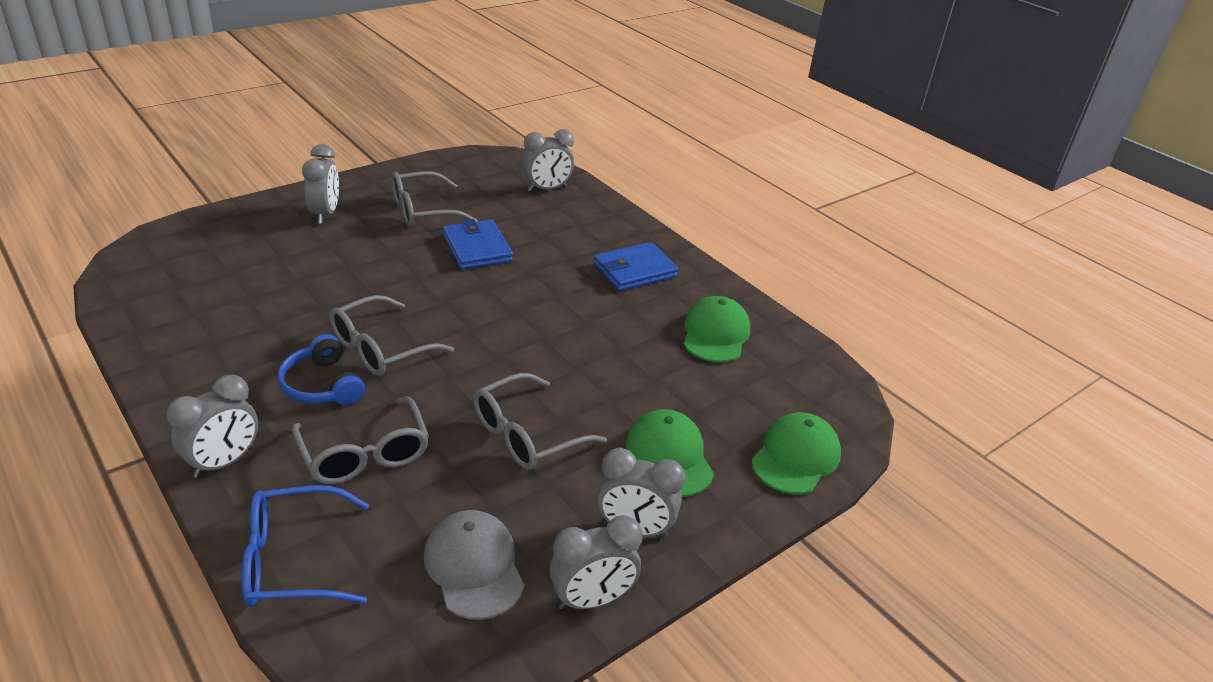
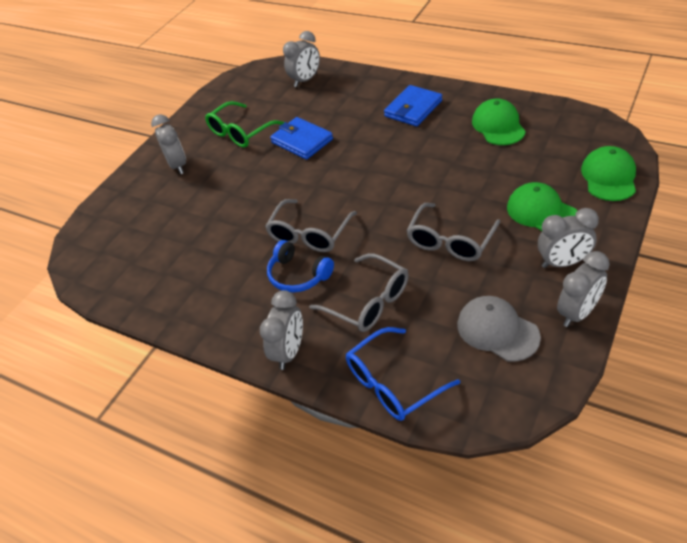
camera: 15 degrees left, 10 degrees up
grey glasses [392,171,478,227] -> green glasses [205,101,285,147]

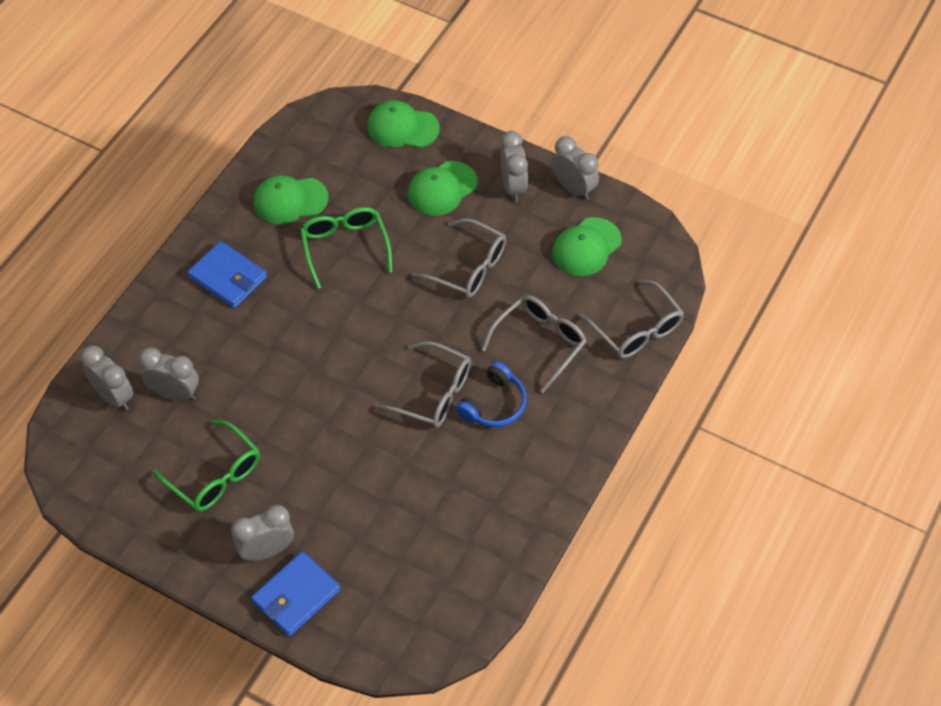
camera: 95 degrees left, 10 degrees up
grey clock [260,290,303,370] -> grey clock moved to [139,347,199,401]
blue wallet [270,117,333,160] -> blue wallet moved to [251,551,341,637]
blue glasses [346,327,460,421] -> grey glasses [579,280,684,358]
grey cap [457,296,541,362] -> green cap [552,217,622,276]
none -> green glasses [300,207,392,289]

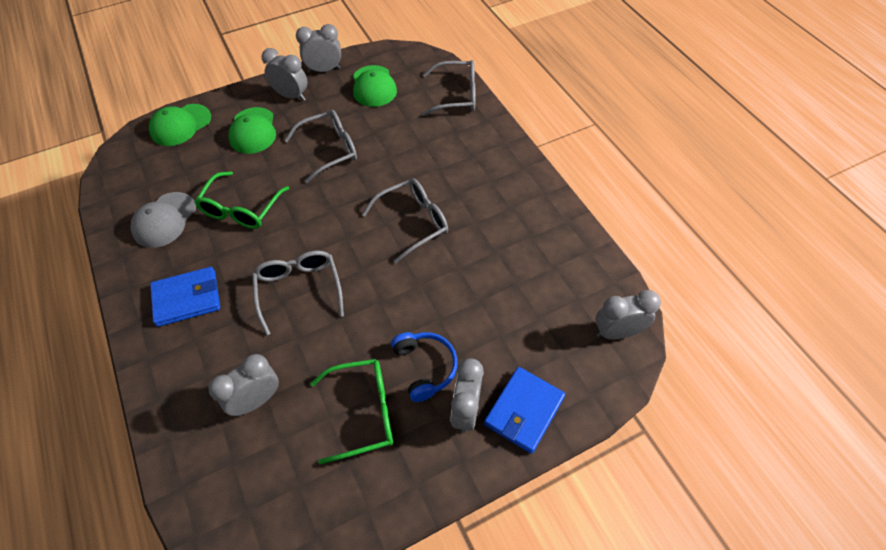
camera: 55 degrees left, 0 degrees up
grey clock [80,345,133,411] -> grey clock moved to [595,290,661,340]
blue wallet [251,551,341,637] -> blue wallet turned 45 degrees clockwise [484,367,565,454]
green cap [254,175,329,224] -> grey cap [131,192,196,248]
green glasses [300,207,392,289] -> green glasses turned 90 degrees counterclockwise [195,171,289,229]
blue headphones [456,361,527,427] -> blue headphones moved to [391,332,458,402]
grey glasses [481,295,587,393] -> grey glasses moved to [252,251,344,335]

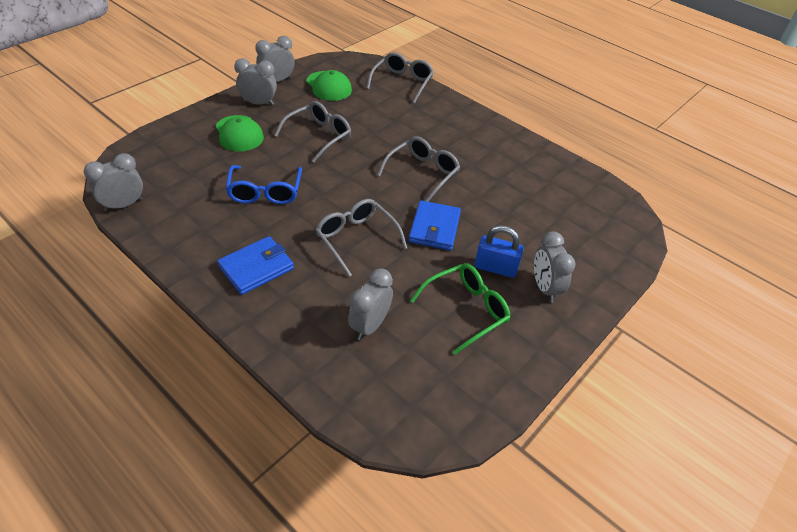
camera: 25 degrees left, 10 degrees down
grey cap [131,192,196,248] -> none
green cap [149,104,211,146] -> none
green glasses [195,171,289,229] -> blue glasses [226,165,302,204]
blue headphones [391,332,458,402] -> blue padlock [474,225,524,278]
grey glasses [422,60,476,116] -> grey glasses turned 45 degrees counterclockwise [366,52,434,103]
blue wallet [484,367,565,454] -> blue wallet moved to [409,200,461,250]
grey clock [595,290,661,340] -> grey clock moved to [84,153,143,212]

